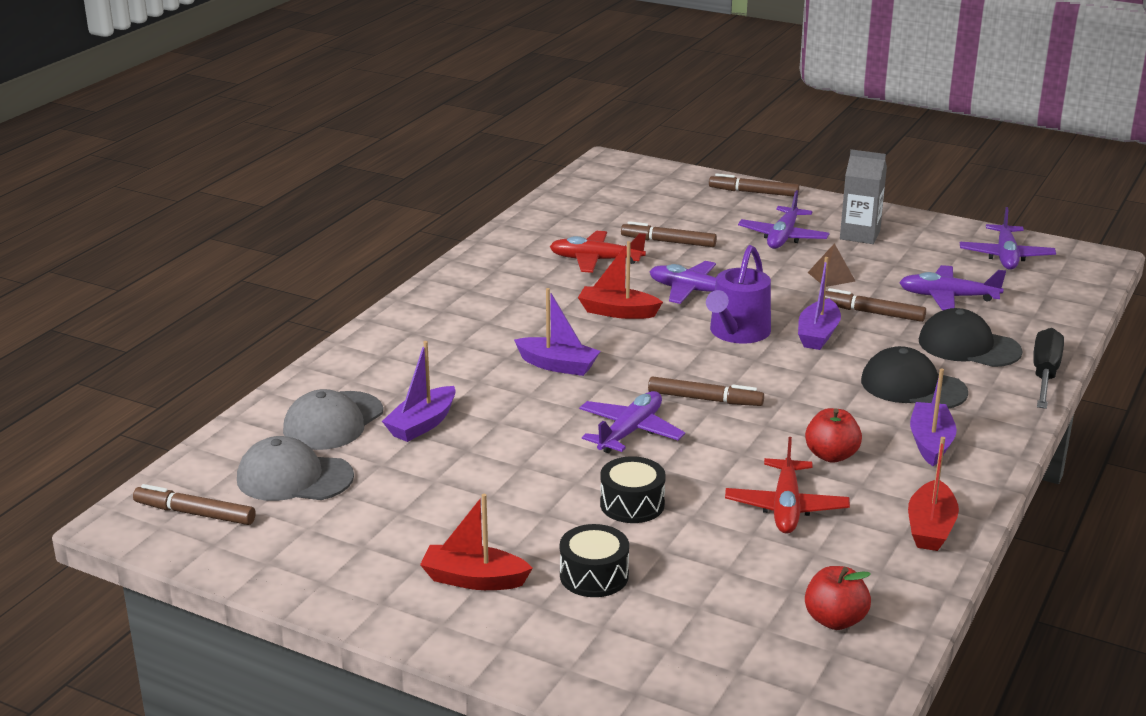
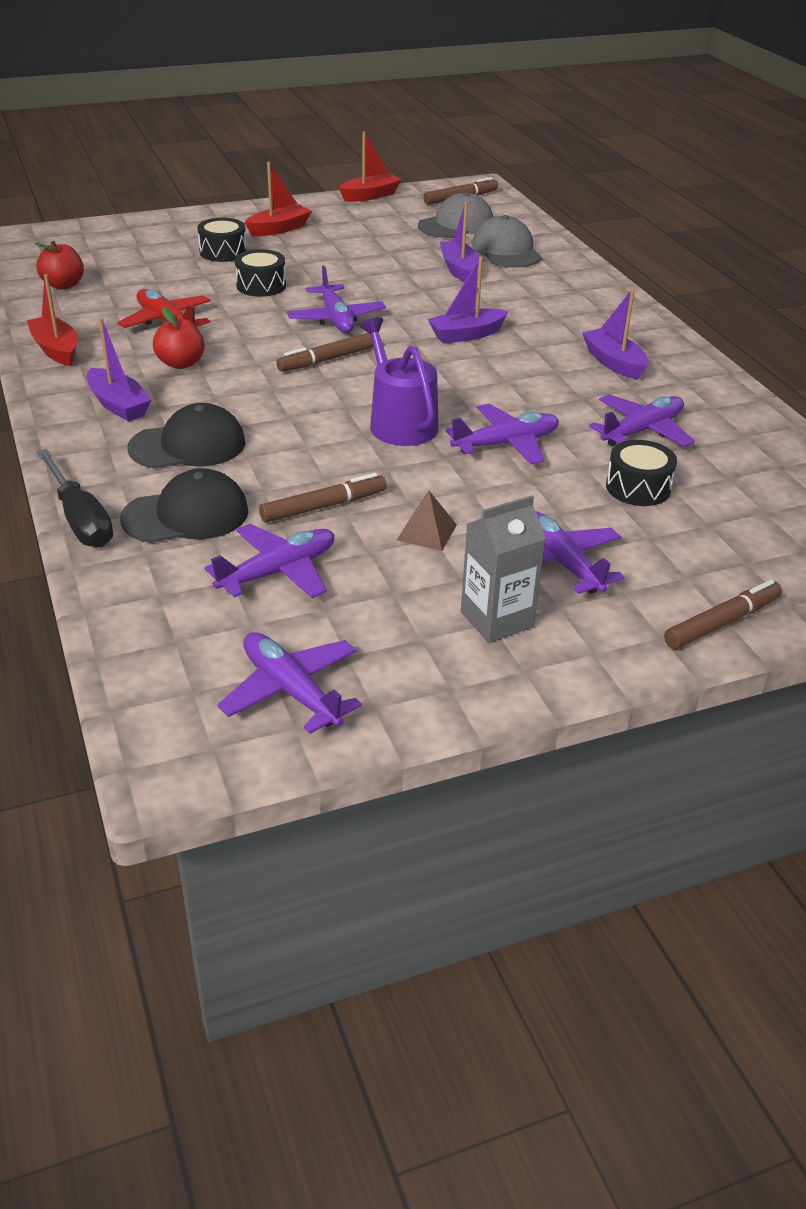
camera: 130 degrees right, 10 degrees up
red plane [550,231,646,273] -> purple plane [589,394,695,447]
red boat [578,241,663,319] -> red boat moved to [339,132,402,202]
brown marker [621,221,717,247] -> black drum [606,440,677,506]
purple boat [798,257,841,350] -> purple boat moved to [582,288,649,380]

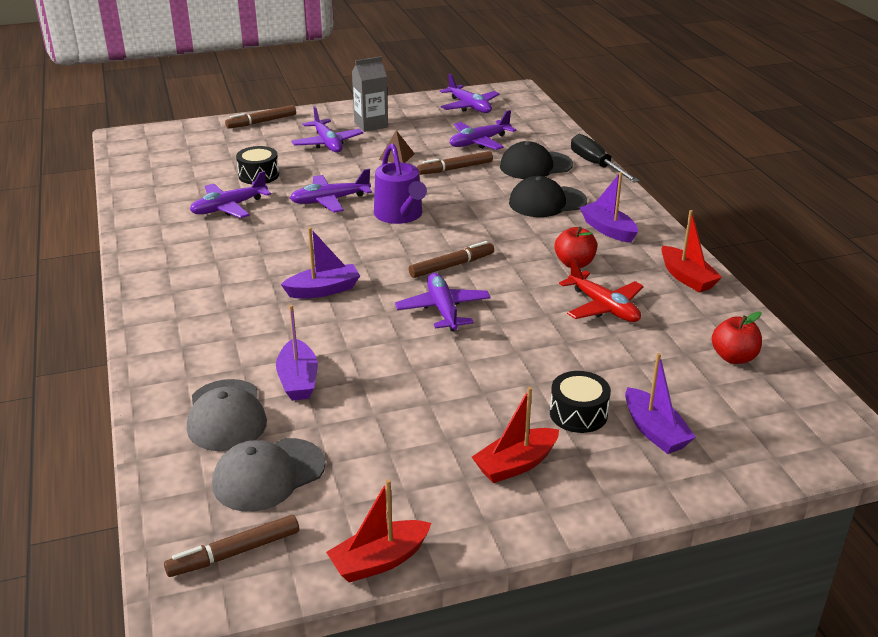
camera: 175 degrees left, 5 degrees down
black drum [235,249,286,297] -> none
purple boat [582,288,649,380] -> purple boat moved to [625,353,696,454]

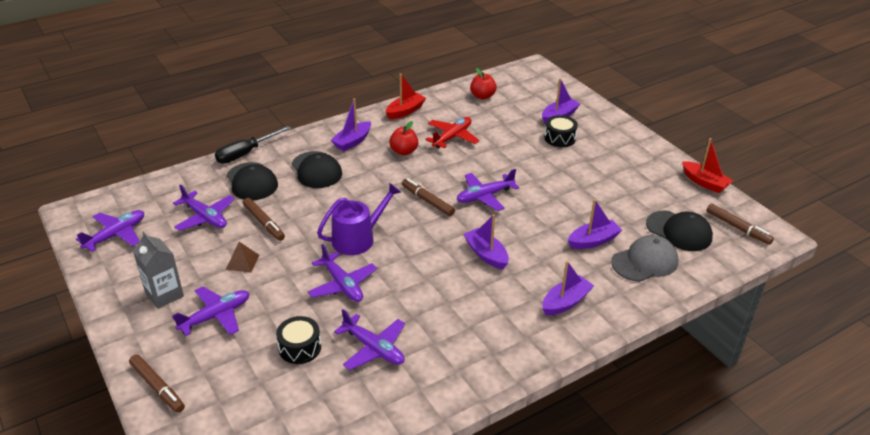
camera: 105 degrees left, 5 degrees up
grey cap [212,438,325,512] -> black cap [646,211,713,251]
red boat [472,387,559,483] -> none
none -> purple boat [542,261,594,315]

